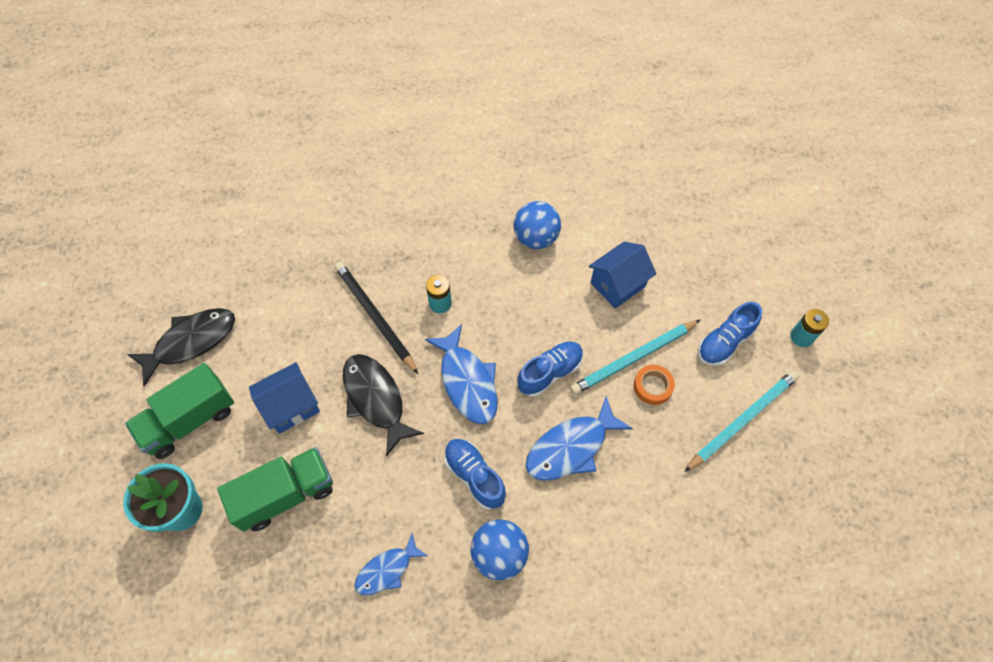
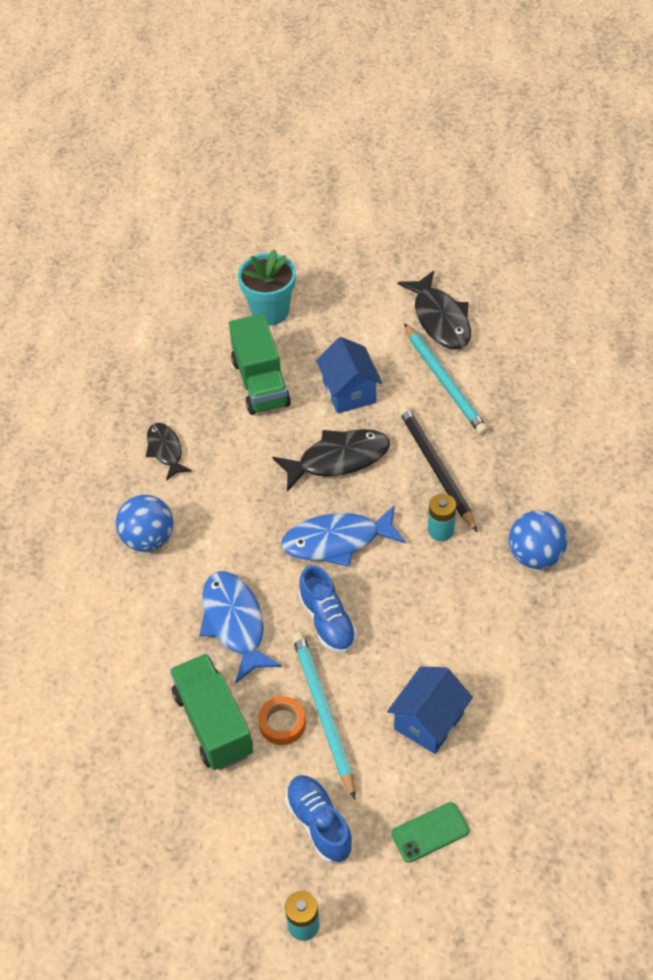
camera: 105 degrees right, 10 degrees down
green truck [125,363,234,459] -> green truck moved to [170,654,253,770]
black pencil [335,262,418,374] -> black pencil turned 90 degrees counterclockwise [399,405,478,533]
blue fish [354,533,428,595] -> black fish [146,423,192,481]
blue shoe [444,439,506,510] -> none
blue ball [514,201,561,249] -> blue ball moved to [509,511,568,569]
blue house [589,242,656,308] -> blue house turned 60 degrees clockwise [387,666,473,754]
turquoise pencil [684,370,799,472] -> turquoise pencil moved to [404,323,488,435]
none -> green phone [391,802,469,863]

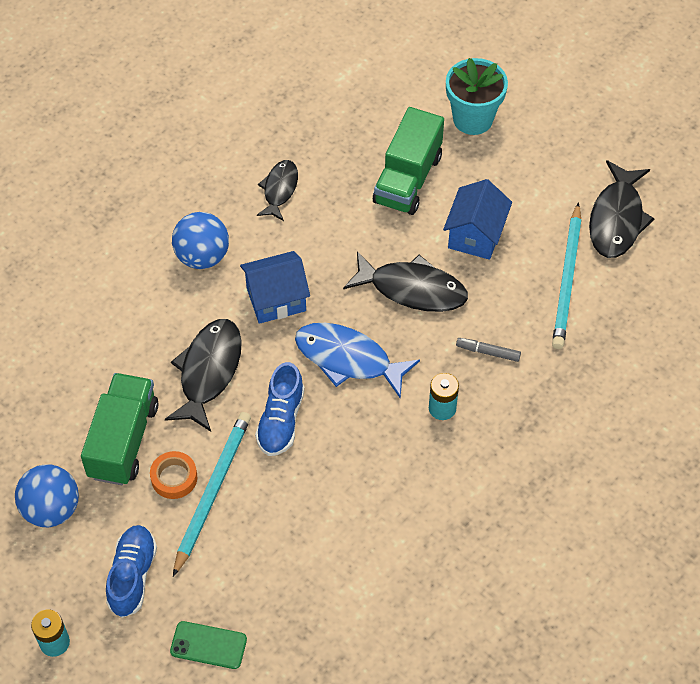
camera: 35 degrees right, 5 degrees up
blue fish [200,571,282,683] -> black fish [165,319,242,432]
blue house [387,666,473,754] -> blue house moved to [240,251,310,324]
black pencil [399,405,478,533] -> grey marker [456,338,521,362]
blue ball [509,511,568,569] -> blue ball moved to [15,464,79,527]

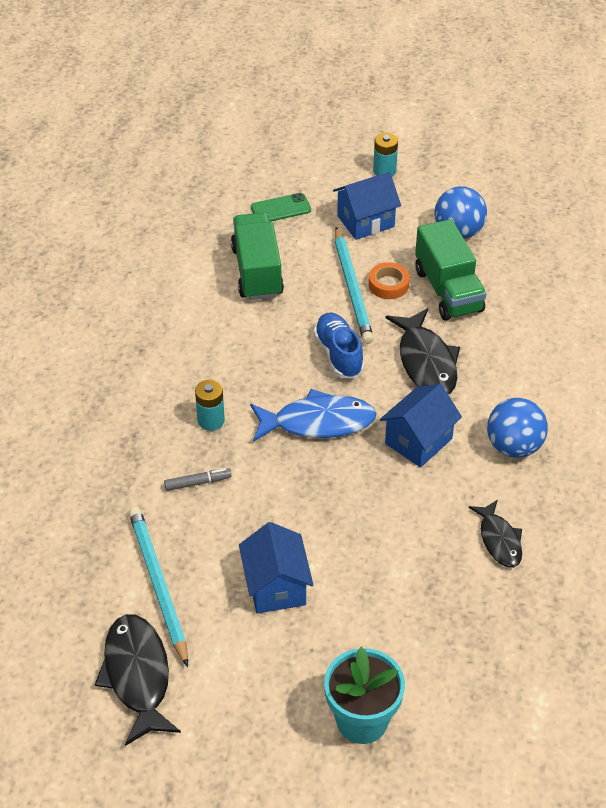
camera: 150 degrees right, 10 degrees down
blue shoe [106,525,157,618] -> blue house [333,172,401,240]
black fish [343,251,468,312] -> none
green truck [373,107,444,215] -> green truck moved to [231,213,284,300]

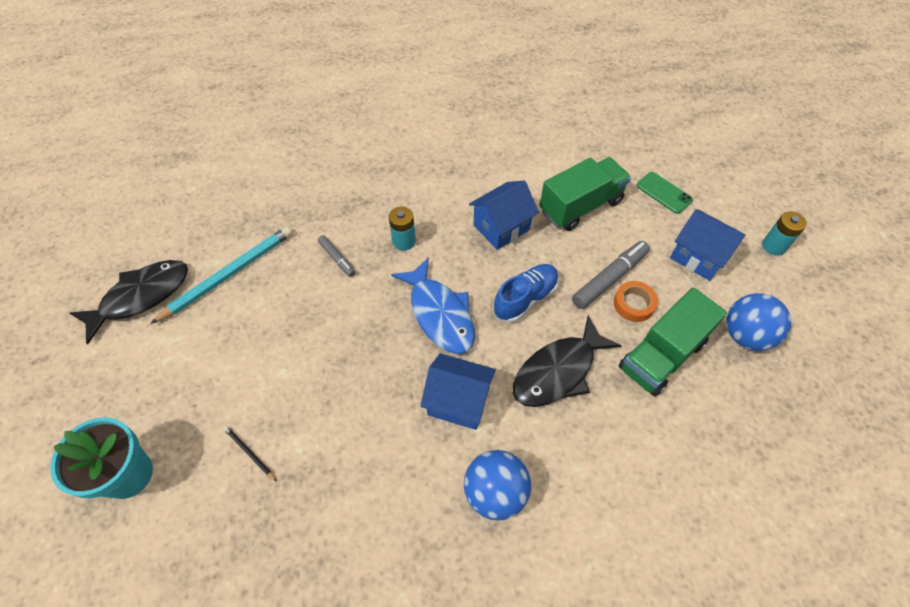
camera: 65 degrees right, 10 degrees up
blue house [239,522,313,613] -> blue house moved to [469,181,539,250]
turquoise pencil [335,227,374,344] -> grey marker [572,241,650,309]
black fish [469,500,522,567] -> none
none -> black pencil [223,426,277,481]

